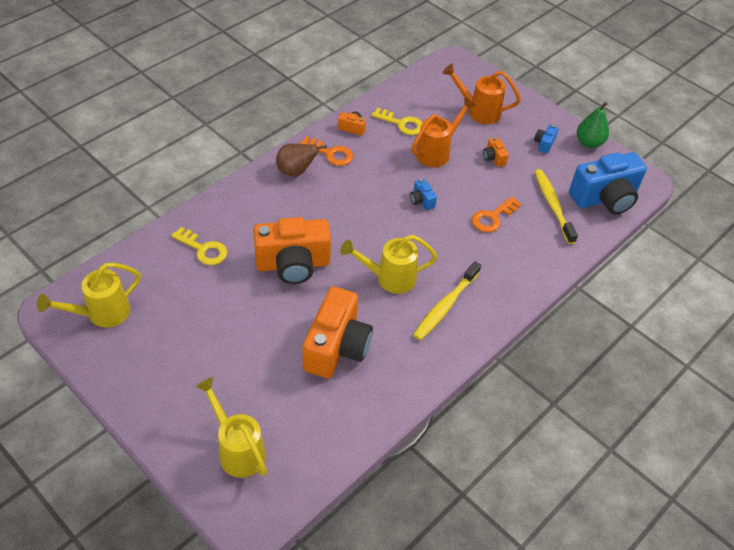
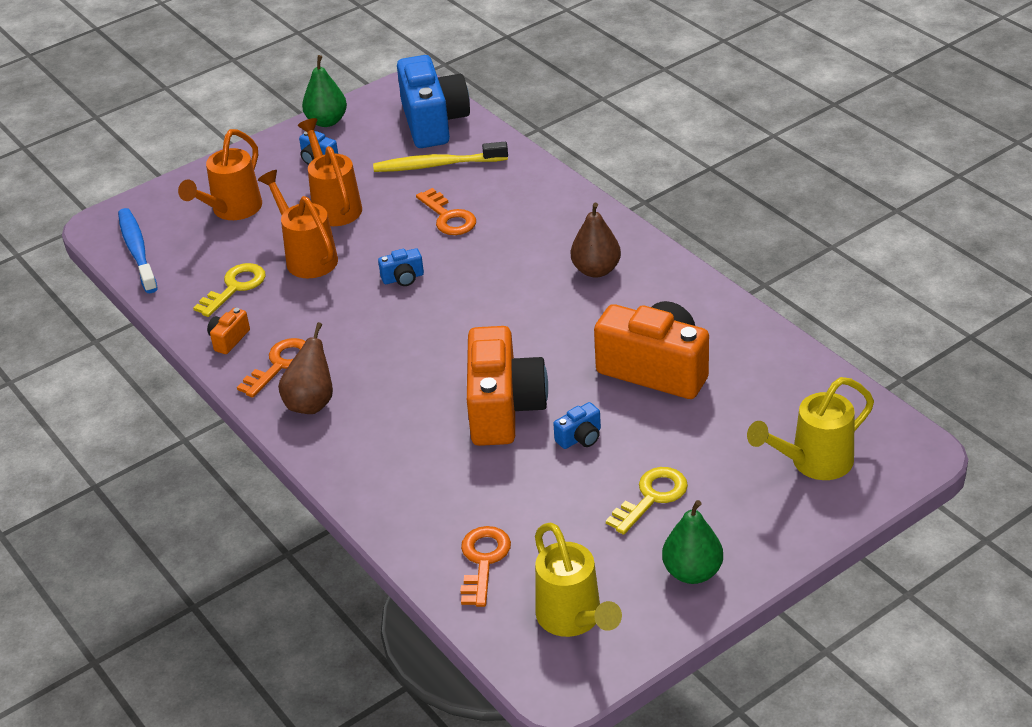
camera: 75 degrees left, 10 degrees down
yellow key [171,227,227,265] -> yellow key moved to [606,467,688,535]
yellow watering can [340,235,438,294] -> none
yellow toothbrush [413,261,481,340] -> brown pear [571,203,621,278]
orange camera [483,137,509,167] -> orange watering can [298,118,362,226]
none -> blue toothbrush [118,208,158,293]
none -> orange key [460,526,511,607]
none -> blue camera [553,402,601,449]
none -> green pear [662,500,723,584]

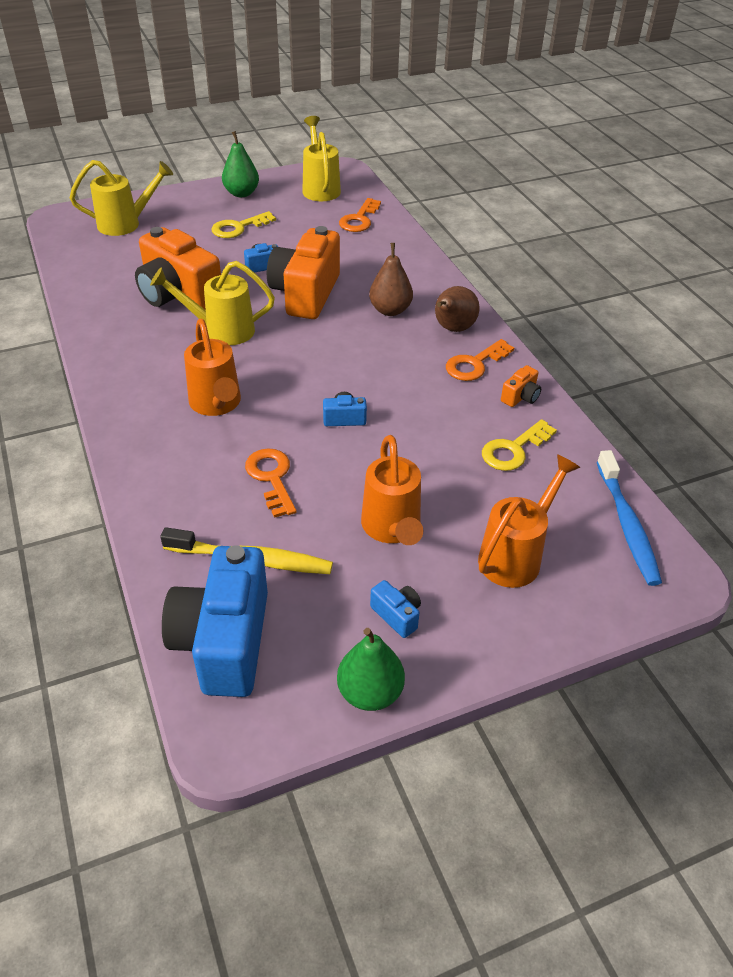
camera: 170 degrees left, 5 degrees up
orange watering can [258,170,338,278] -> orange watering can moved to [184,319,241,416]
brown pear [571,203,621,278] -> brown pear moved to [369,243,413,316]
none -> yellow watering can [150,261,275,345]

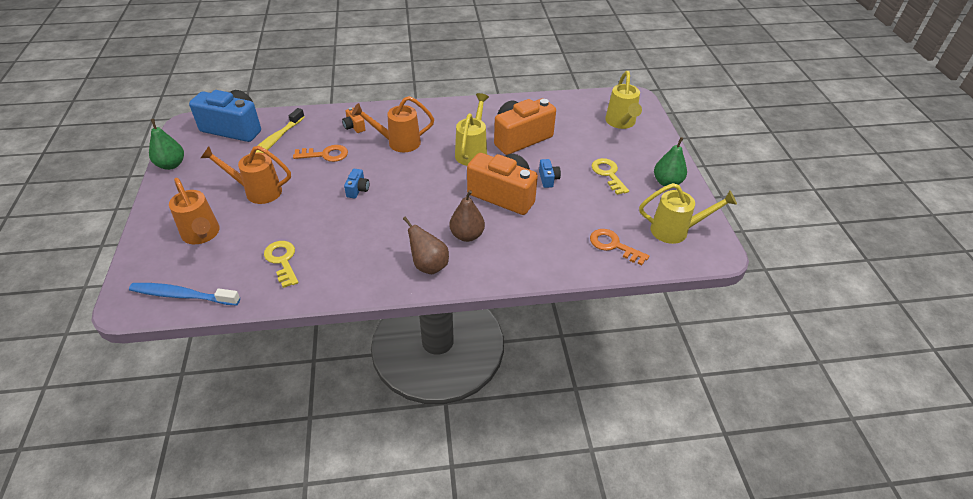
camera: 105 degrees right, 0 degrees up
blue camera [370,580,421,638] -> none
orange key [446,339,514,381] -> none
orange camera [501,365,541,407] -> orange camera moved to [342,108,366,133]

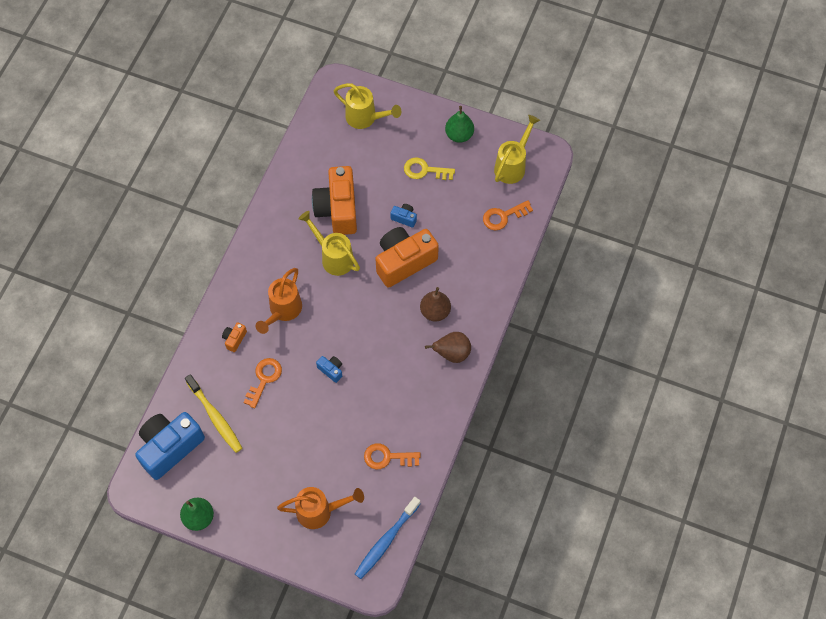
camera: 60 degrees left, 20 degrees up
orange watering can [201,146,291,204] -> none
yellow key [264,241,298,288] -> orange key [364,443,421,469]
orange camera [342,108,366,133] -> orange camera turned 120 degrees clockwise [222,322,247,352]

